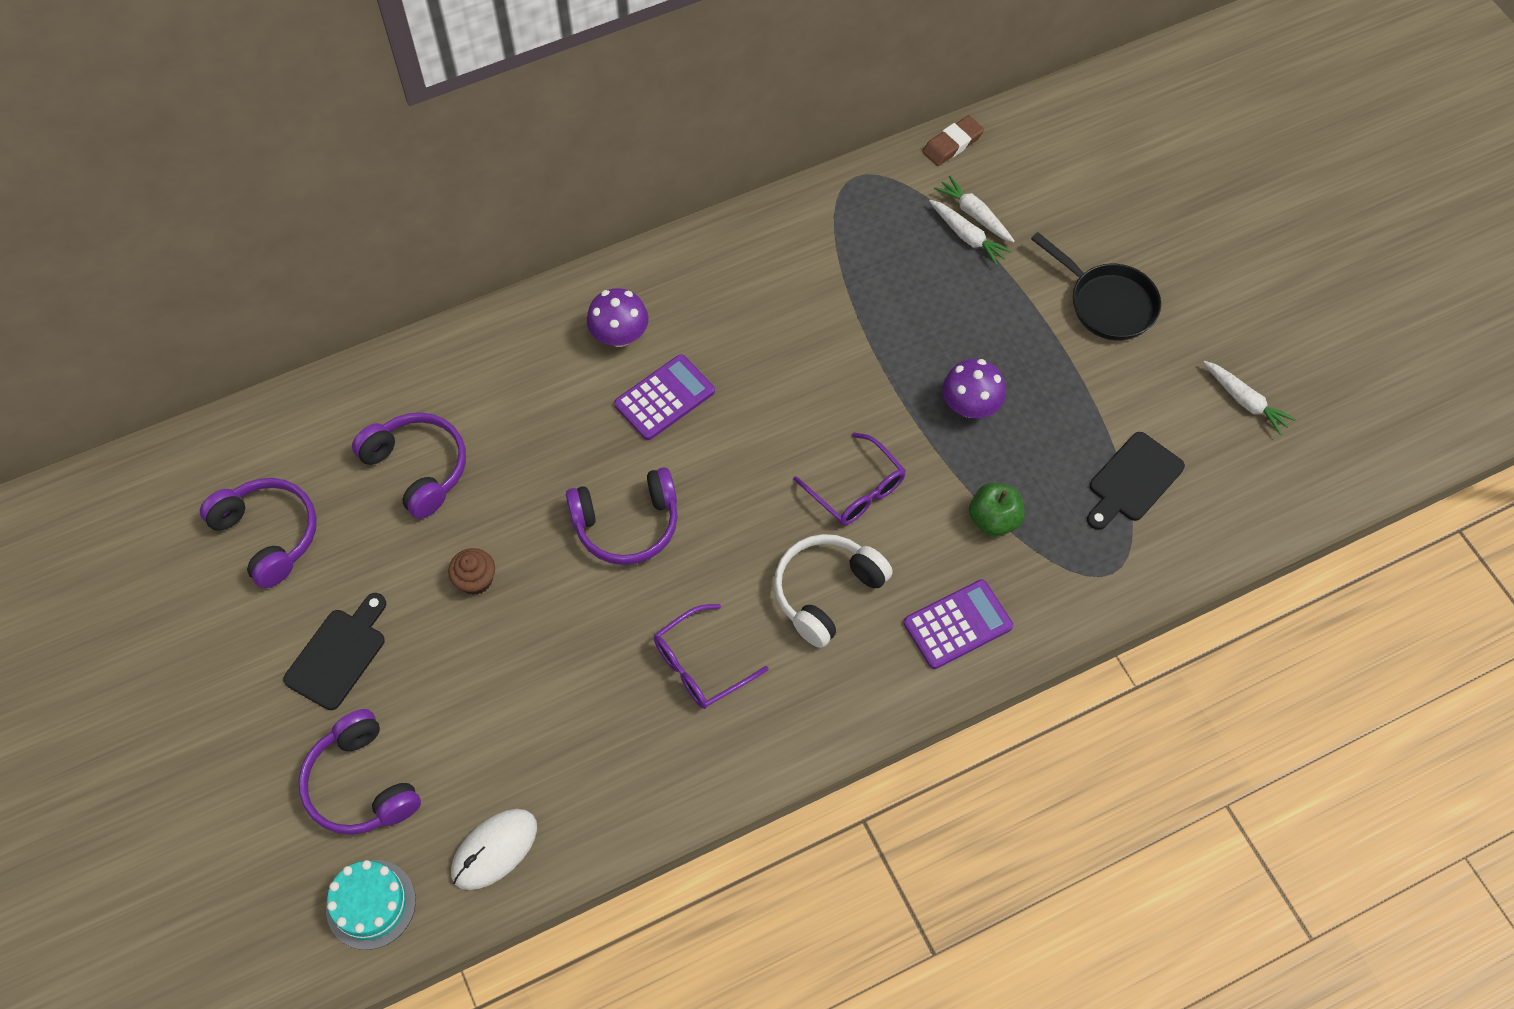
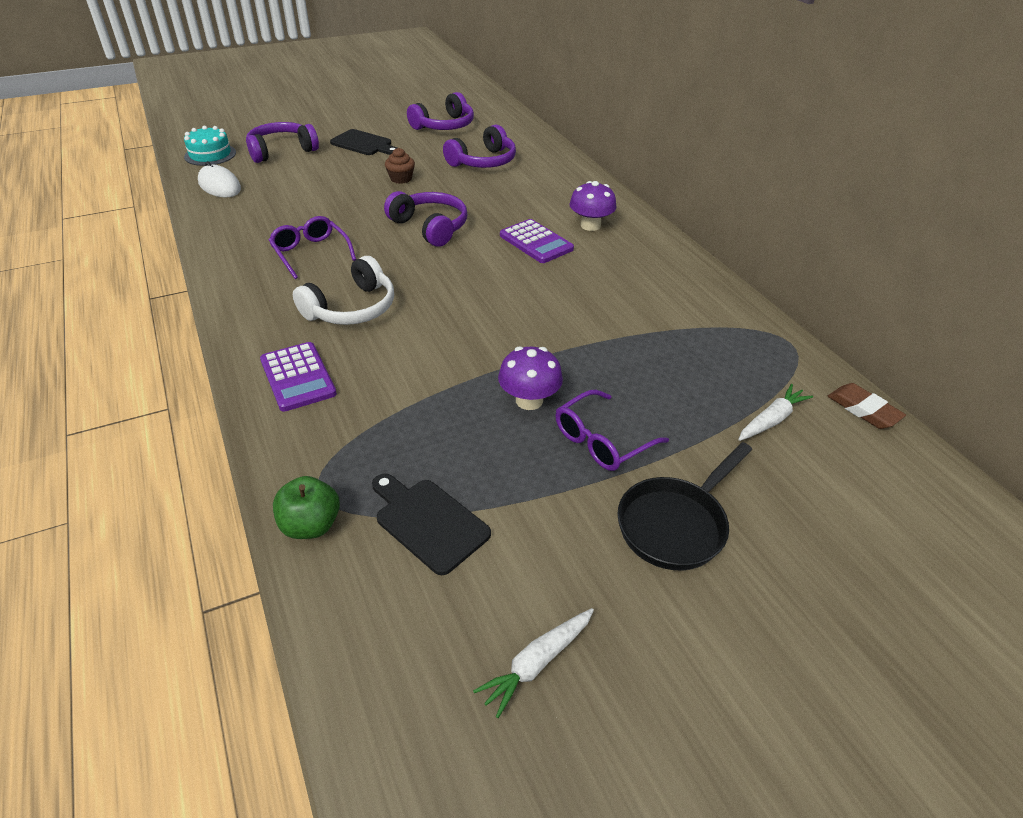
camera: 90 degrees right, 20 degrees down
purple headphones [566,467,678,565] -> purple headphones turned 150 degrees clockwise [384,191,467,247]
white headphones [774,534,893,648] -> white headphones turned 90 degrees clockwise [293,256,394,325]
purple glasses [793,432,906,525] -> purple glasses moved to [556,390,669,471]
white carrot [929,200,1012,266] -> none
green apple [969,483,1025,536] -> green apple moved to [273,476,340,539]

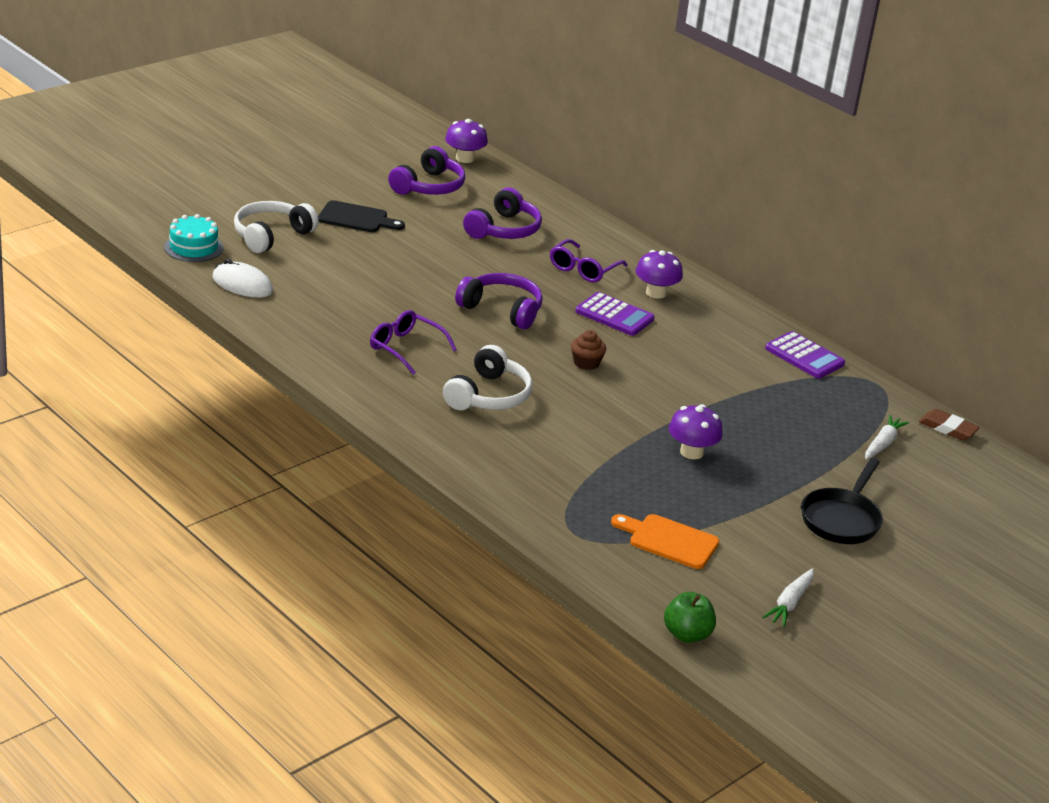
camera: 20 degrees left, 10 degrees down
purple headphones [246,122,319,163] -> white headphones [234,201,319,253]
purple calculator [260,342,337,412] -> purple calculator moved to [765,331,845,379]
green apple [273,476,340,539] -> green apple moved to [664,592,716,643]
black cutting board [372,474,491,575] -> orange cutting board [611,514,719,569]
brown cupcake [385,148,415,184] -> brown cupcake moved to [571,330,606,370]
purple glasses [556,390,669,471] -> purple glasses moved to [550,239,628,283]
none -> purple mushroom [445,119,488,163]

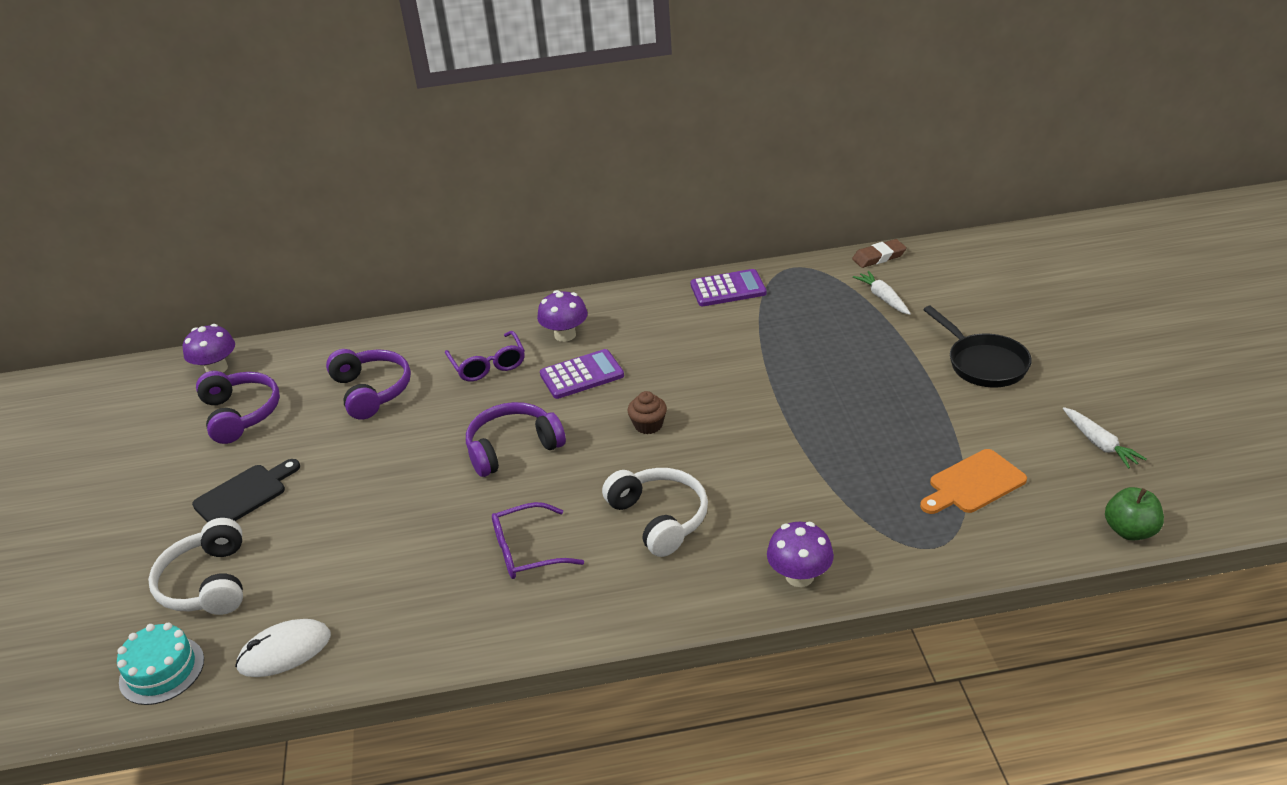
camera: 50 degrees left, 5 degrees up
purple mushroom [669,404,723,459] -> purple mushroom moved to [767,522,834,587]

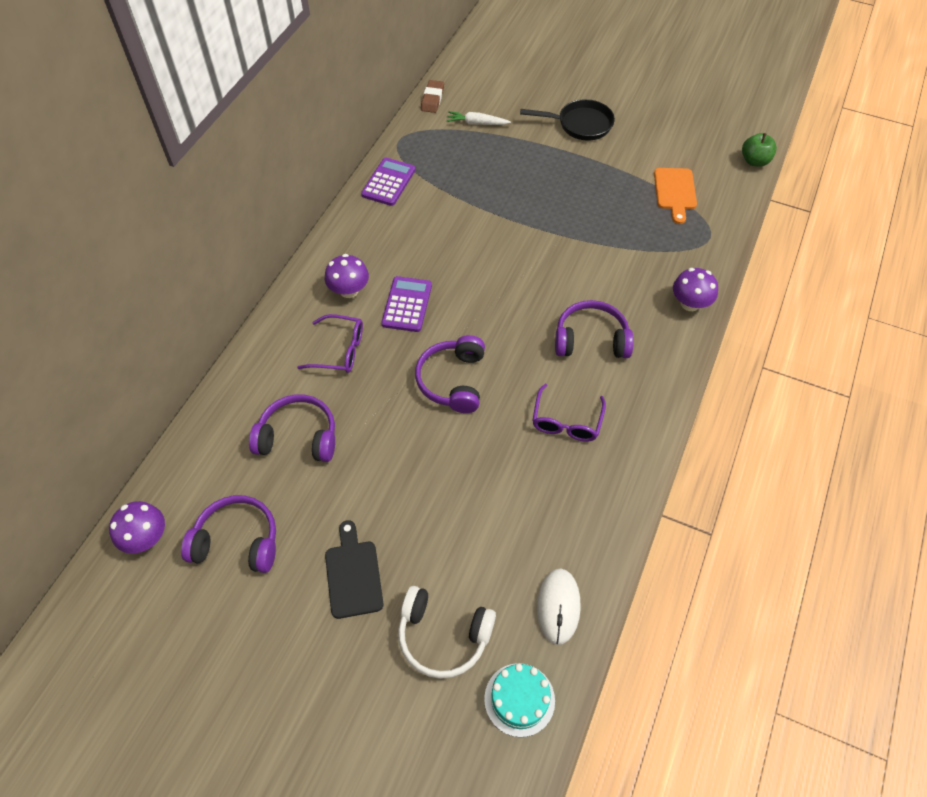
camera: 60 degrees left, 20 degrees up
white headphones [602,468,708,557] -> purple headphones [555,300,634,358]
brown cupcake [628,391,667,434] -> none
white carrot [1063,407,1147,469] -> none

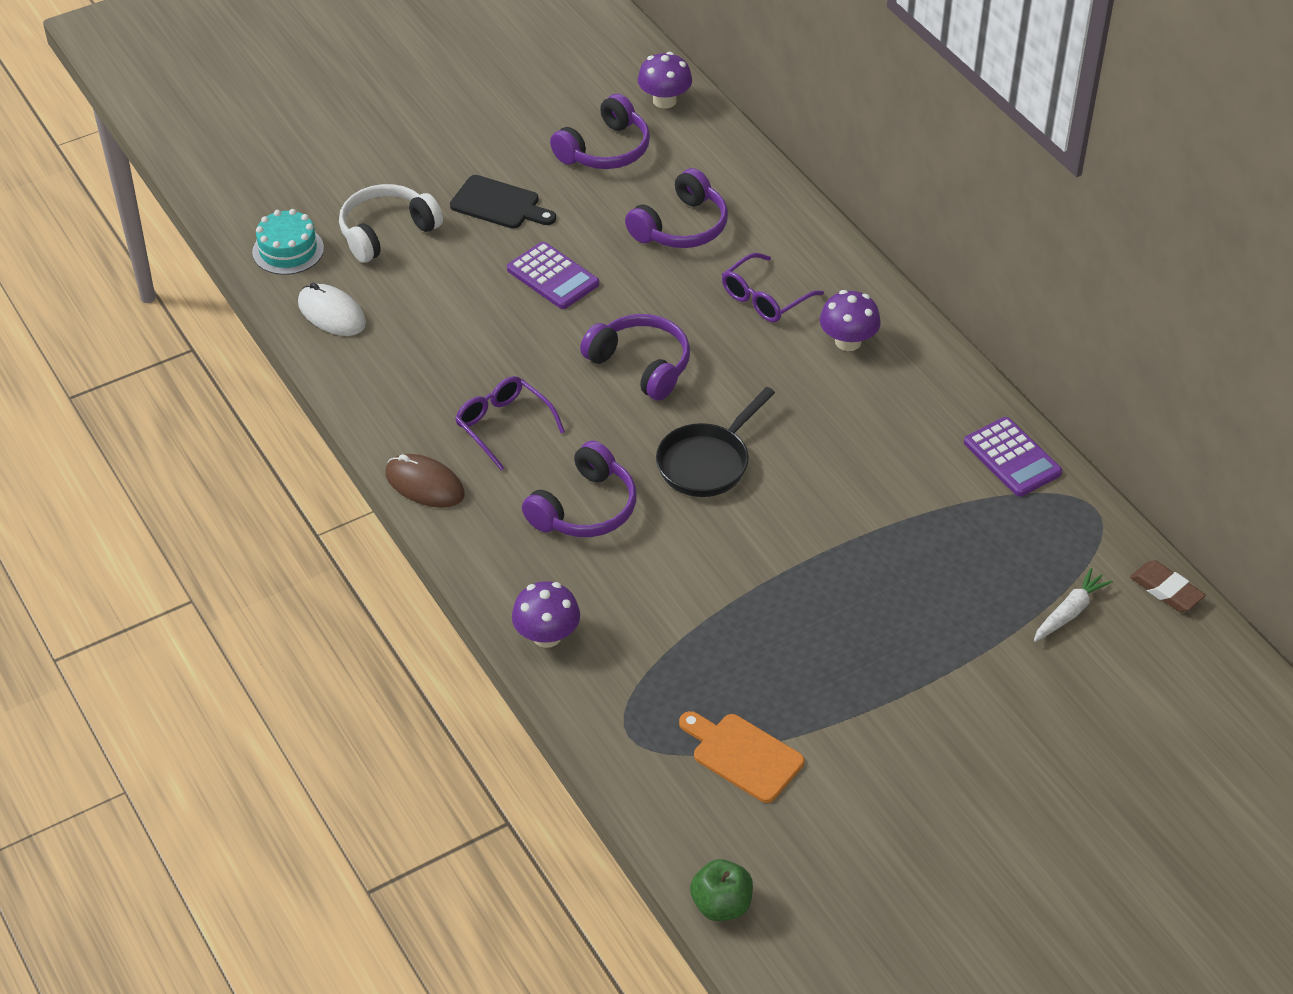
camera: 125 degrees right, 10 degrees down
purple calculator [381,276,432,332] -> purple calculator moved to [507,242,599,309]
black pan [520,99,615,141] -> black pan moved to [656,387,775,497]
none -> brown mouse [385,454,465,508]

